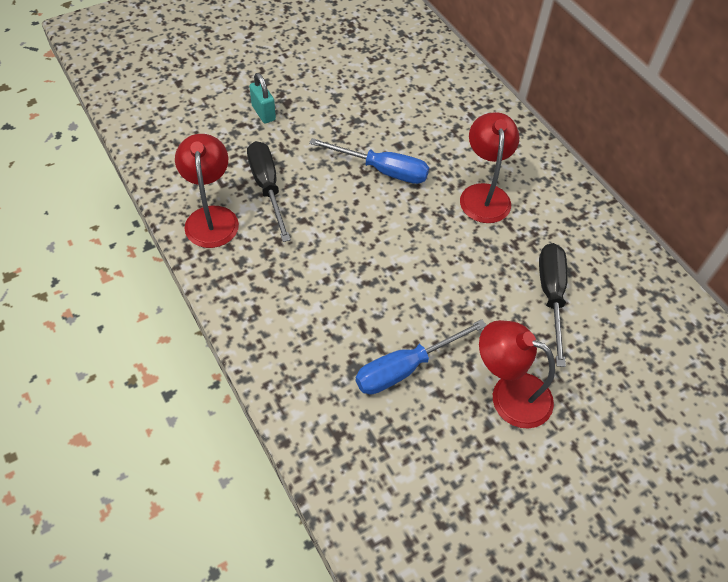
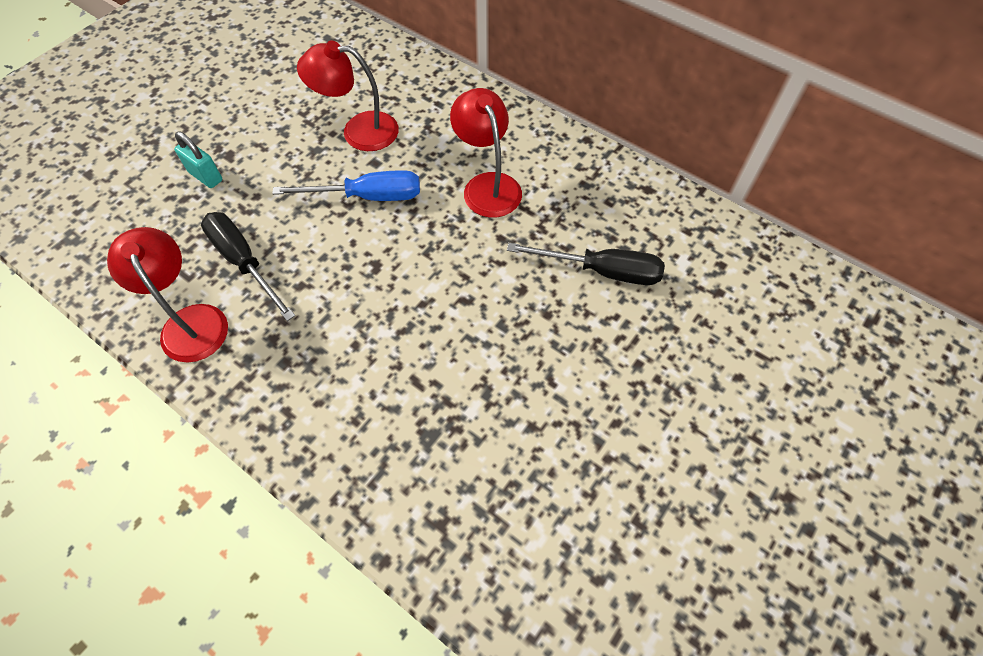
camera: 20 degrees left, 5 degrees up
blue screwdriver [355,319,487,394] -> none
red lamp [479,320,555,429] -> red lamp moved to [297,41,399,151]
black screwdriver [539,243,568,367] -> black screwdriver turned 120 degrees clockwise [507,243,665,285]

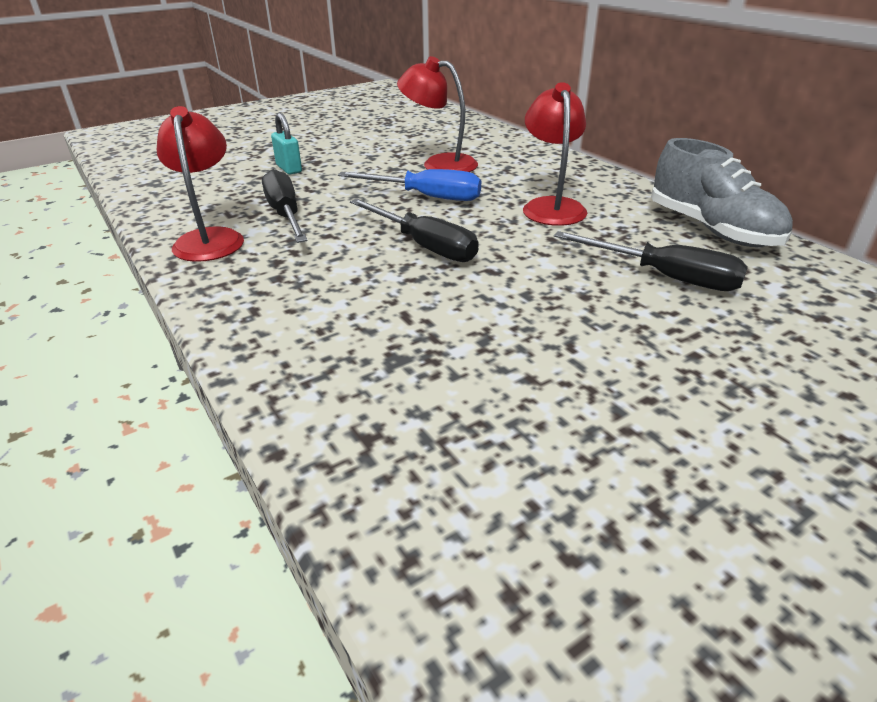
camera: 20 degrees right, 25 degrees down
none -> black screwdriver [350,199,479,262]
none -> grey shoe [651,138,793,247]

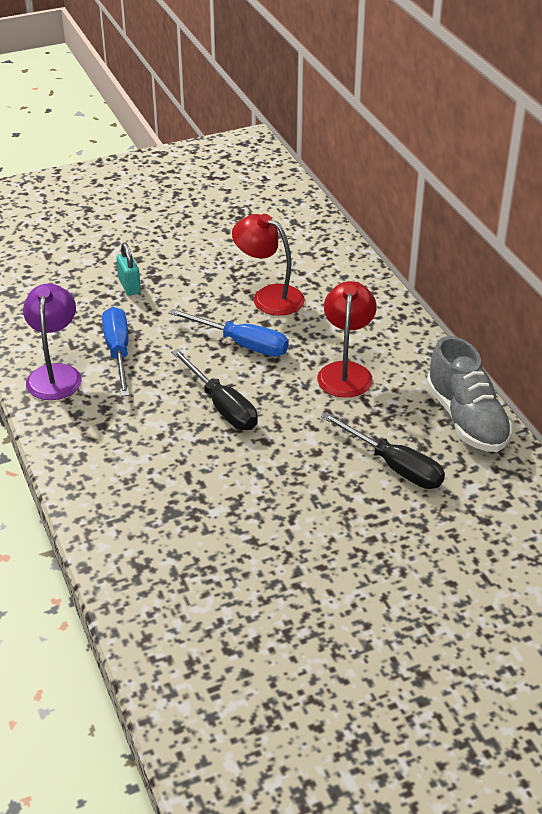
camera: 10 degrees right, 5 degrees up
red lamp [157,106,244,262] -> purple lamp [23,283,82,400]
black screwdriver [262,169,308,243] -> blue screwdriver [102,307,130,397]

